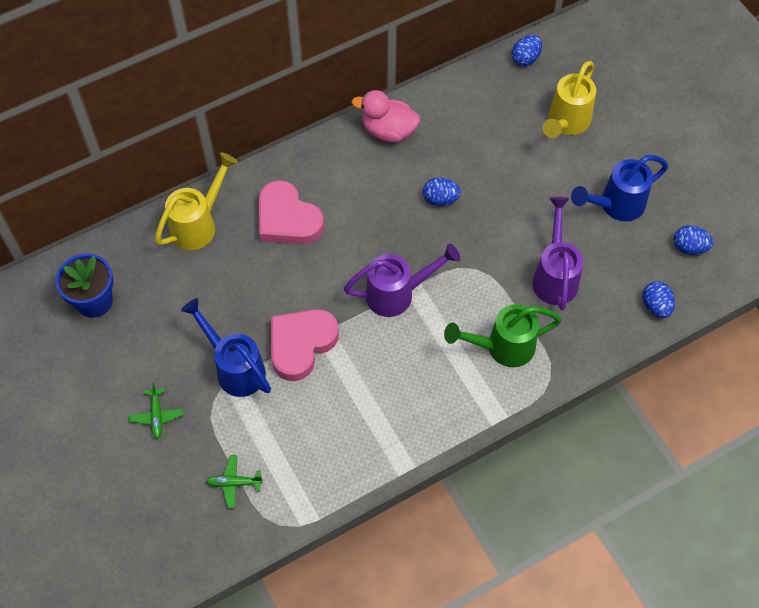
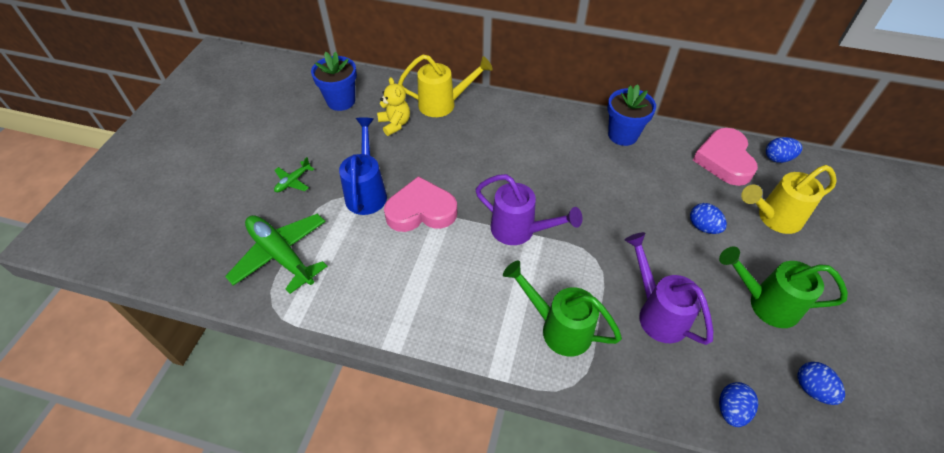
camera: 45 degrees right, 10 degrees down
green plane [206,455,263,508] -> green plane [225,213,327,294], size x2.16
pink heart [259,180,324,245] -> pink heart moved to [693,128,758,186]
pink duck [352,90,420,142] -> blue flower pot [608,84,656,146]
blue egg [423,177,461,206] -> blue egg moved to [690,203,727,234]
purple watering can [532,197,583,310] -> purple watering can turned 75 degrees counterclockwise [625,232,713,345]
blue watering can [571,155,668,221] -> green watering can [719,247,848,328]
none -> yellow teddy bear [377,77,410,136]

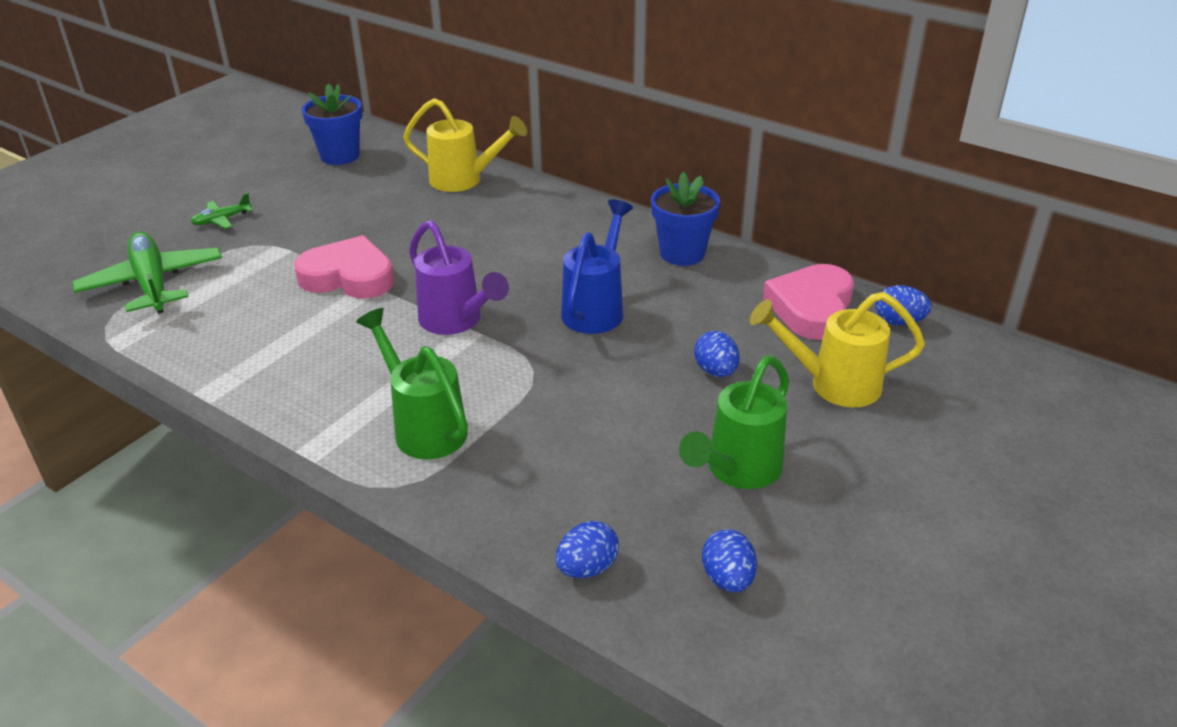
camera: 20 degrees right, 15 degrees down
blue watering can [339,117,387,215] -> blue watering can moved to [561,200,633,334]
yellow teddy bear [377,77,410,136] -> none
purple watering can [625,232,713,345] -> none
green watering can [719,247,848,328] -> green watering can turned 90 degrees counterclockwise [679,356,789,489]

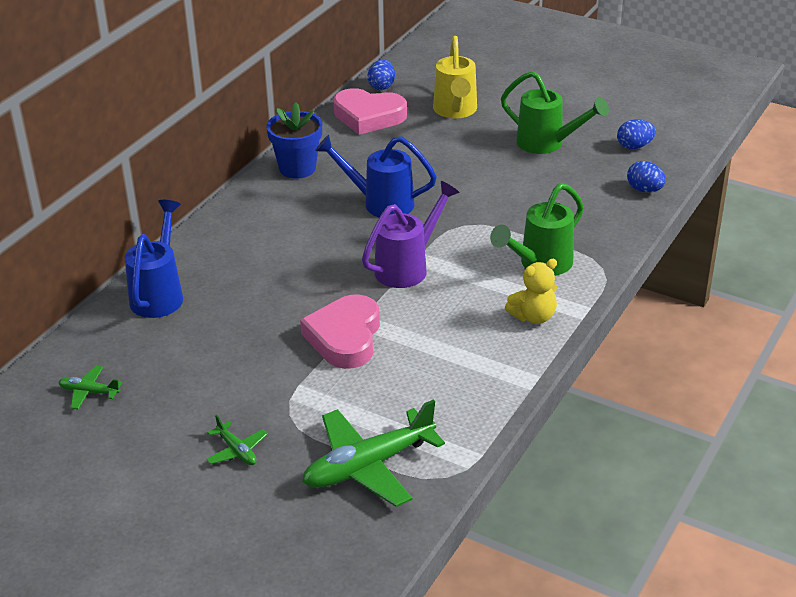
camera: 95 degrees left, 0 degrees up
blue flower pot [302,83,362,165] -> green plane [58,366,122,409]
yellow watering can [403,98,527,192] -> blue watering can [125,200,183,318]
blue egg [694,331,740,377] -> none
none -> yellow teddy bear [505,259,557,324]

